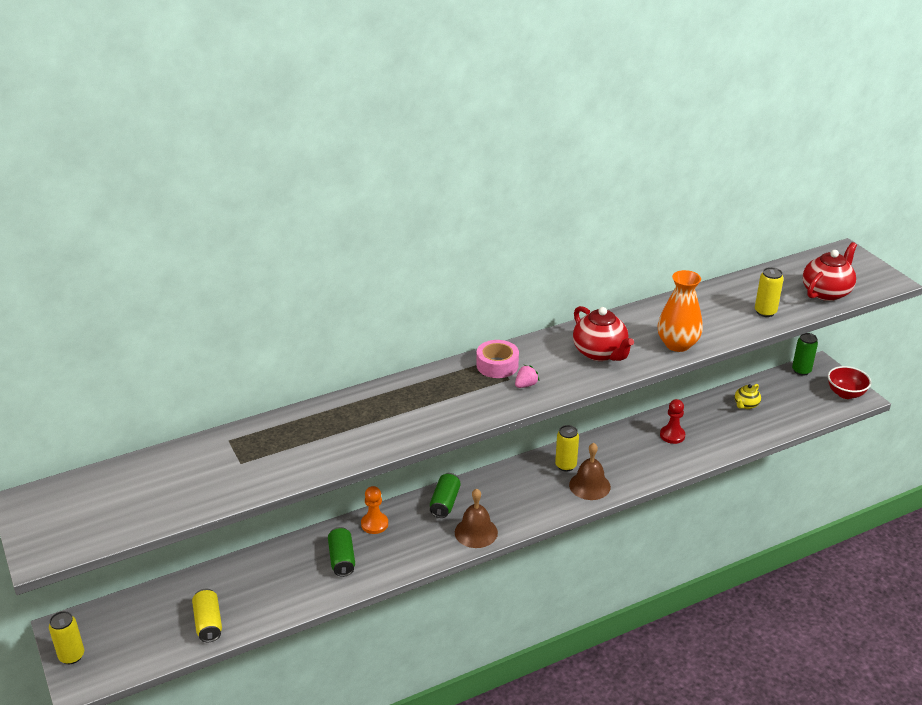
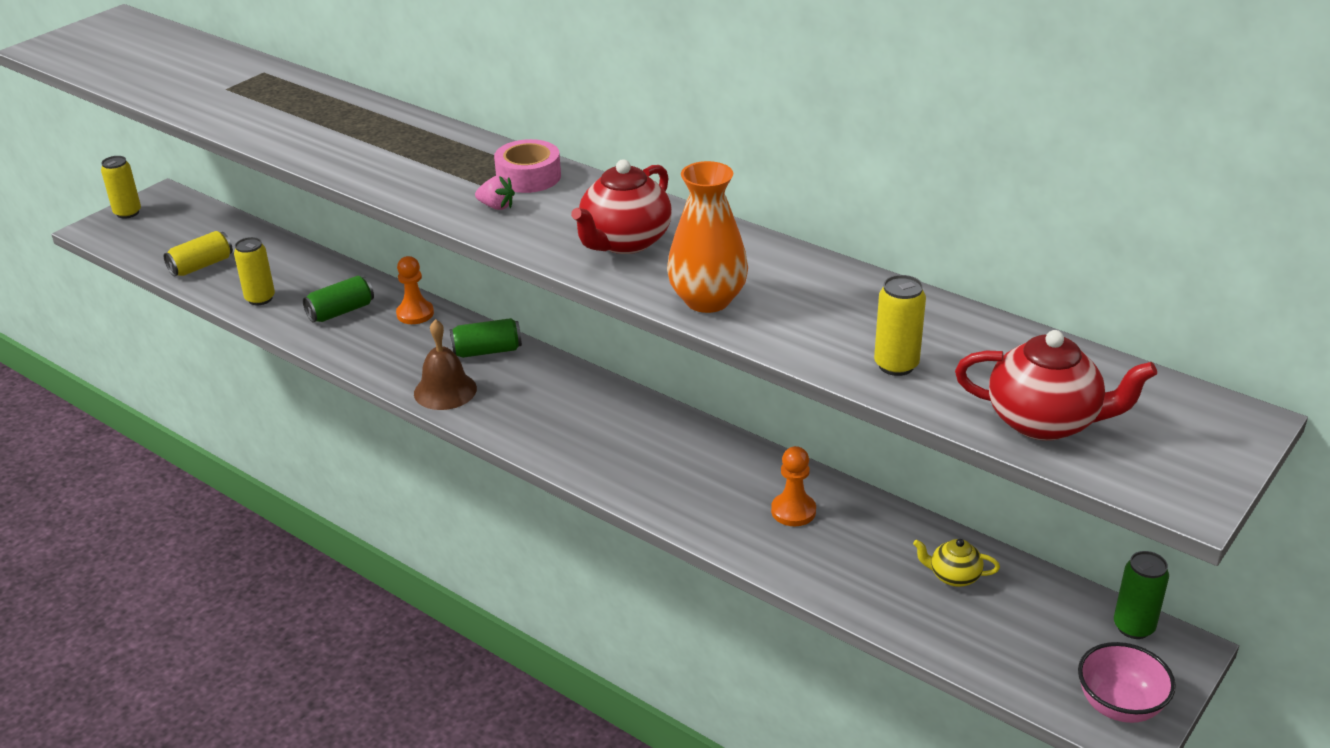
camera: 65 degrees right, 0 degrees up
yellow can [555,425,579,472] -> yellow can moved to [234,237,275,305]
brown bell [569,443,611,500] -> none
red pawn [660,399,685,444] -> orange pawn [771,446,816,526]
red bowl [828,366,871,399] -> pink bowl [1078,642,1176,723]

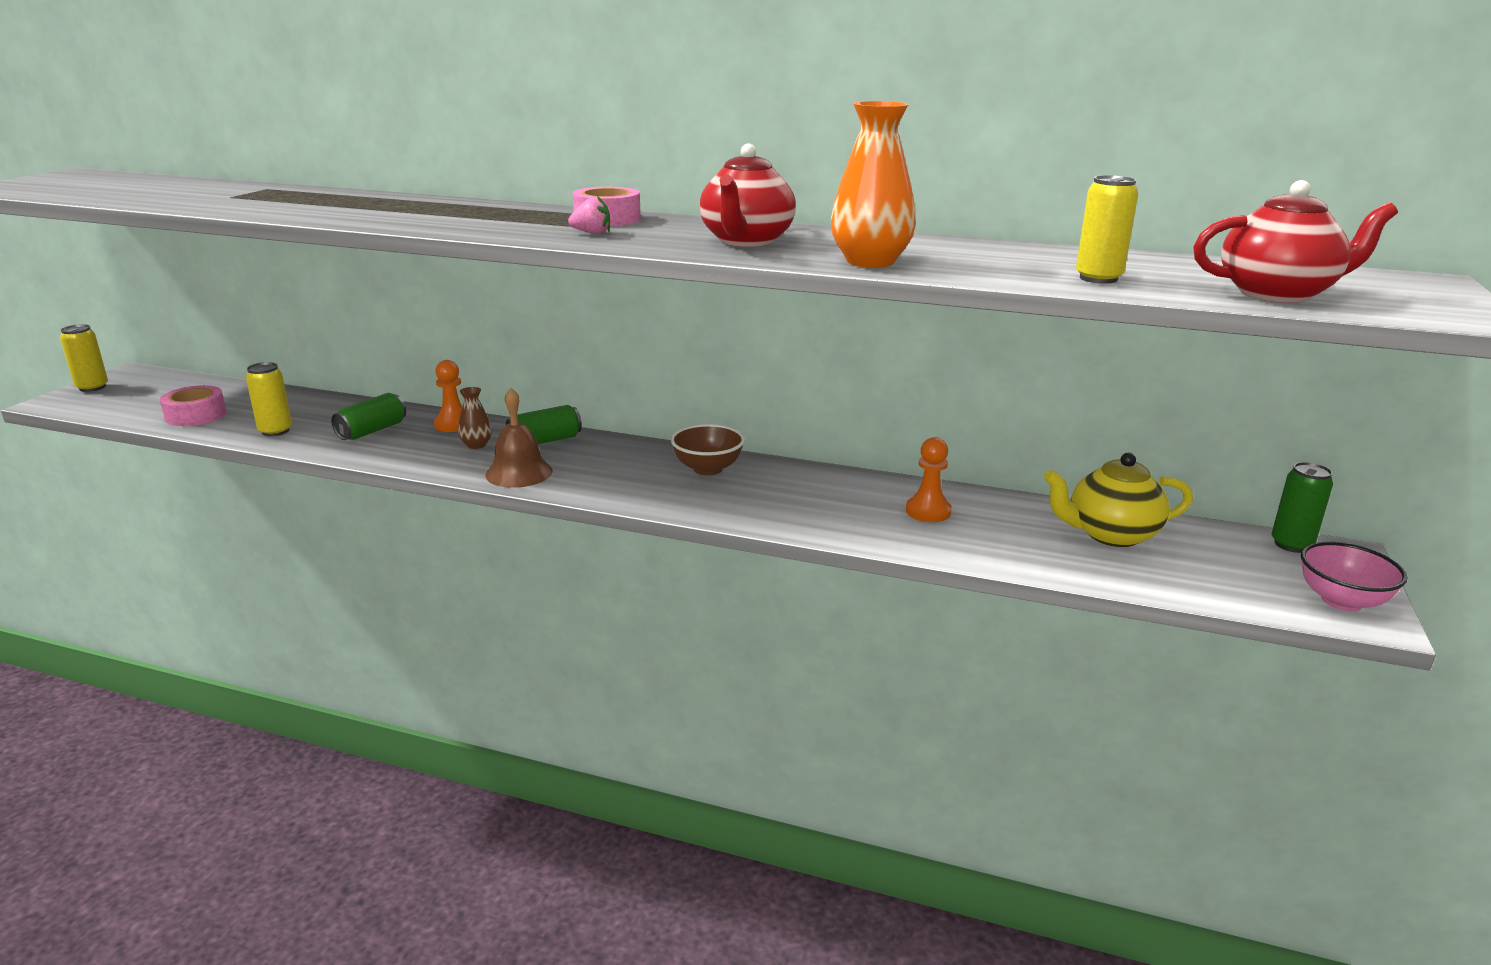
camera: 20 degrees left, 10 degrees down
yellow can [164,231,233,277] -> pink tape [160,385,226,426]
yellow teapot [913,539,1000,587] -> yellow teapot [1044,452,1193,547], size x1.82
none -> brown vase [458,387,492,449]
none -> brown bowl [671,424,745,475]

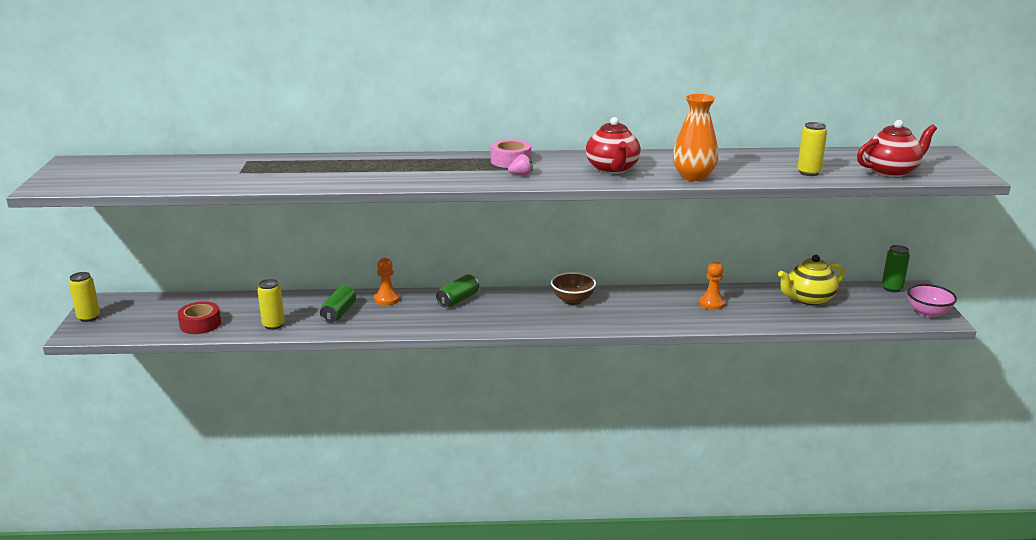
camera: 20 degrees left, 0 degrees up
pink tape [160,385,226,426] -> red tape [178,301,221,334]
brown vase [458,387,492,449] -> none
brown bell [485,388,553,488] -> none

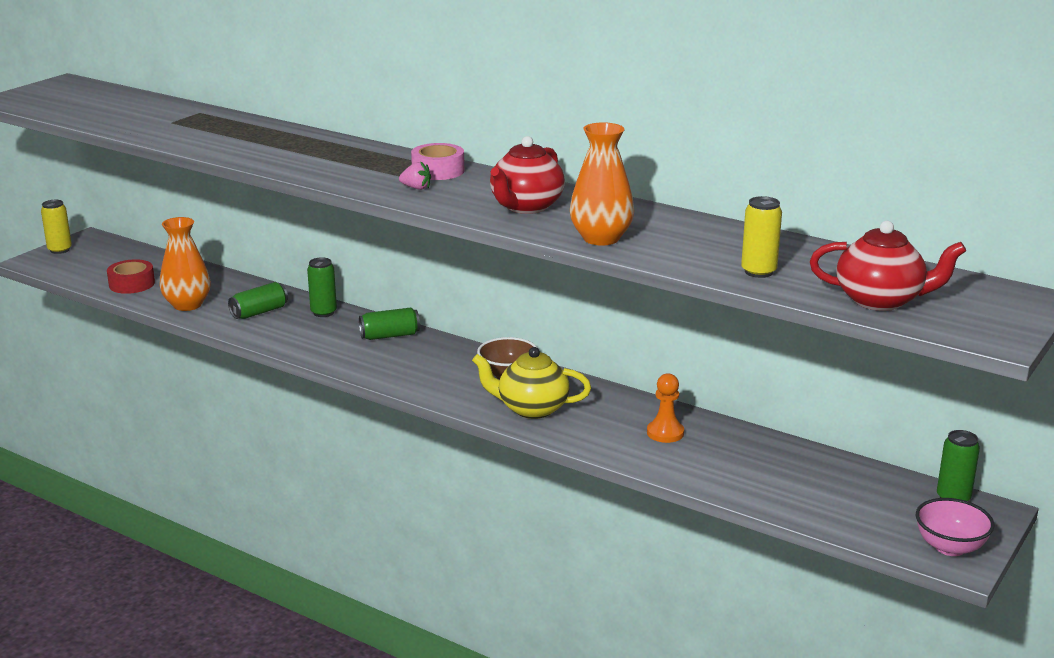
camera: 35 degrees right, 0 degrees up
yellow can [257,279,285,330] -> orange vase [160,217,211,311]
orange pawn [374,258,400,305] -> green can [307,257,337,317]
yellow teapot [778,255,845,306] -> yellow teapot moved to [472,347,591,419]

